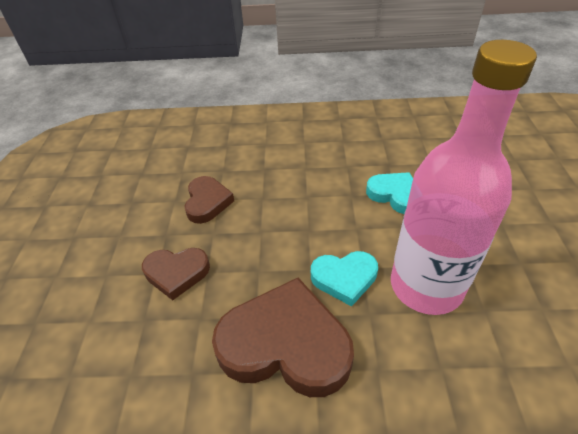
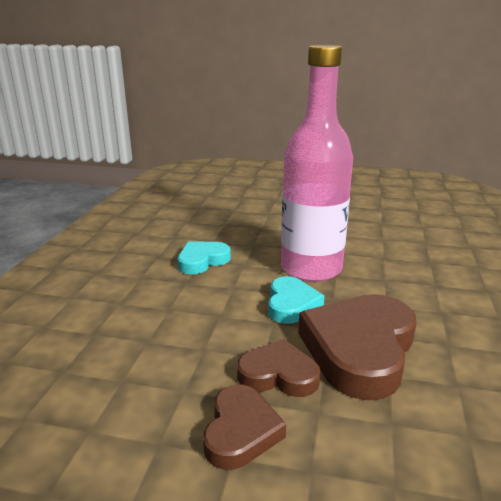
camera: 80 degrees left, 20 degrees down
brown heart [185,176,234,224] -> brown heart moved to [237,339,320,397]

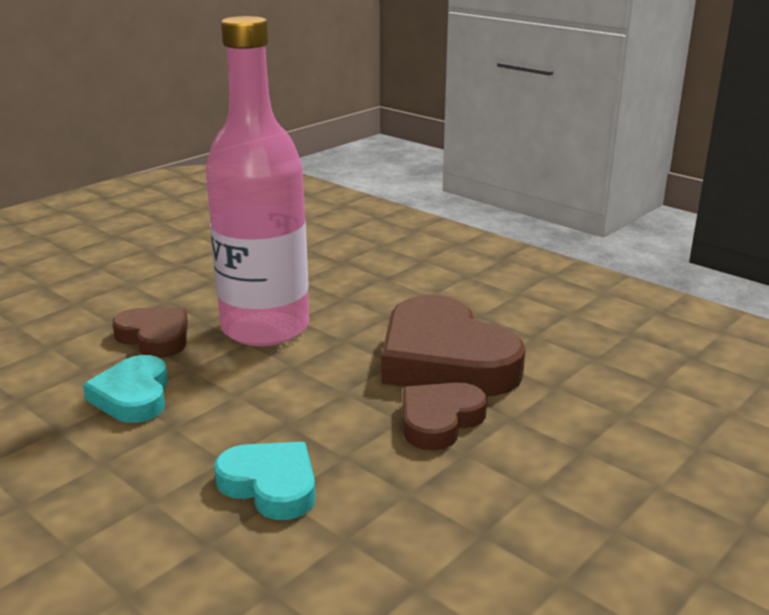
camera: 60 degrees left, 0 degrees up
brown heart [203,385,286,470] -> brown heart moved to [112,308,188,358]
turquoise heart [268,276,325,324] -> turquoise heart moved to [214,442,315,520]

